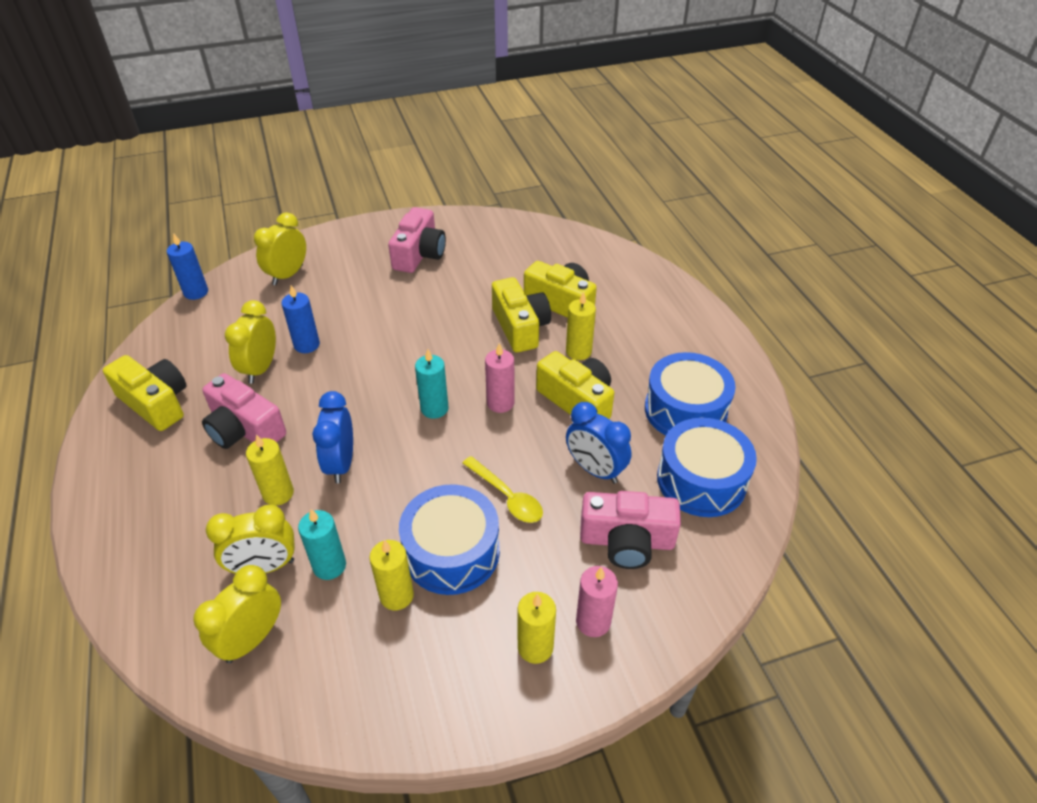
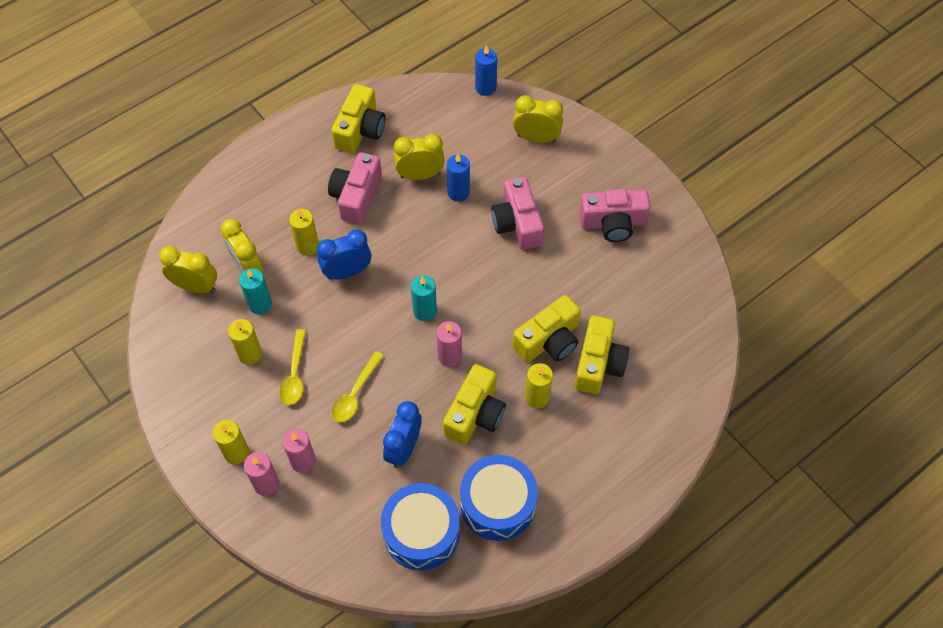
camera: 70 degrees right, 15 degrees up
blue drum [399,484,500,595] -> yellow spoon [279,329,306,405]
pink camera [580,491,681,569] -> pink camera moved to [491,177,544,250]
none -> pink candle [282,429,316,473]

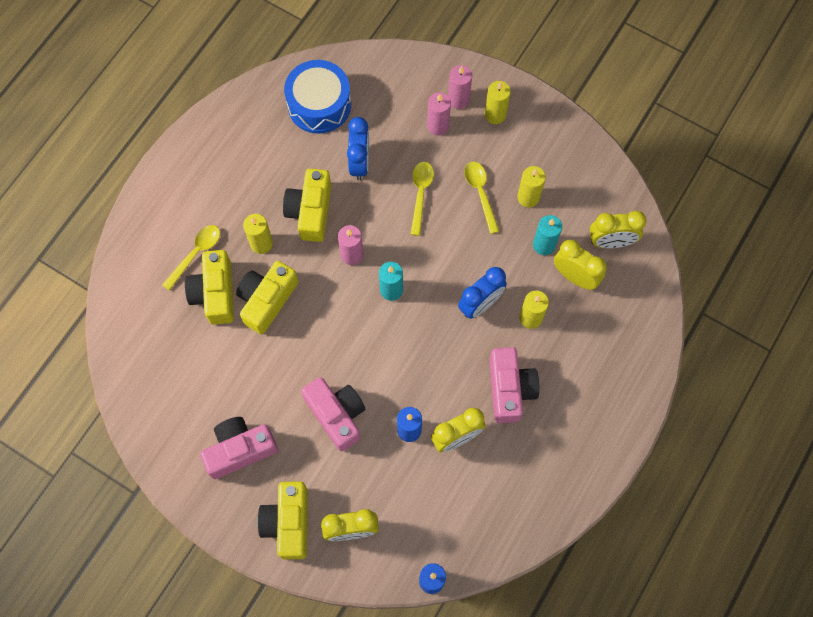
camera: 160 degrees right, 10 degrees up
yellow camera [331,84,385,153] -> yellow camera moved to [258,481,308,560]
blue drum [460,455,538,541] -> none
none -> yellow spoon [162,225,220,291]

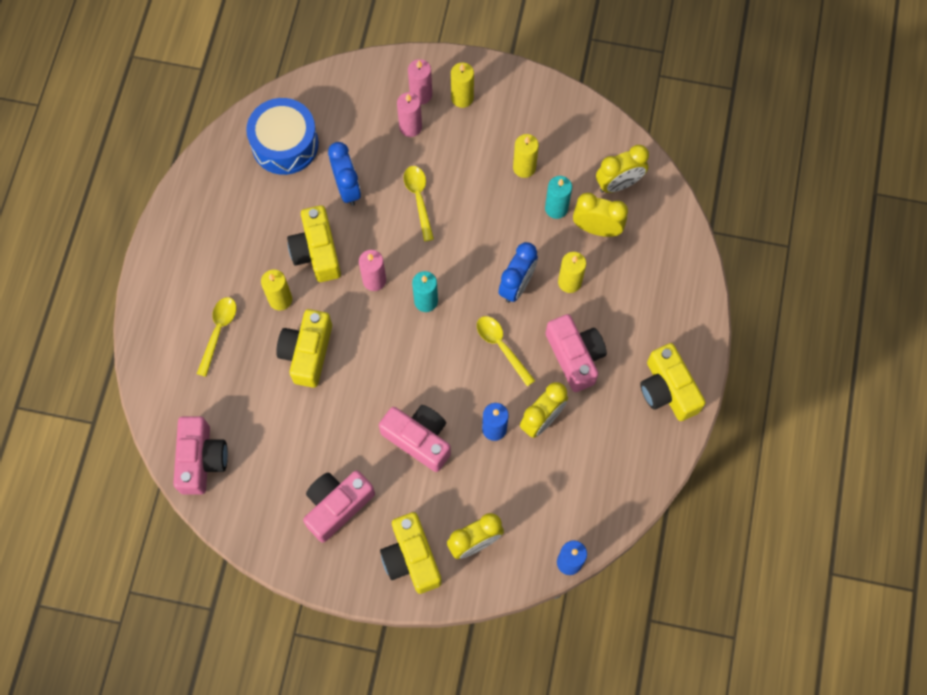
camera: 20 degrees left, 0 degrees up
yellow camera [185,250,234,325] -> yellow camera moved to [640,343,706,421]
yellow spoon [464,162,499,234] -> yellow spoon moved to [477,316,535,387]
none -> pink camera [173,416,228,495]

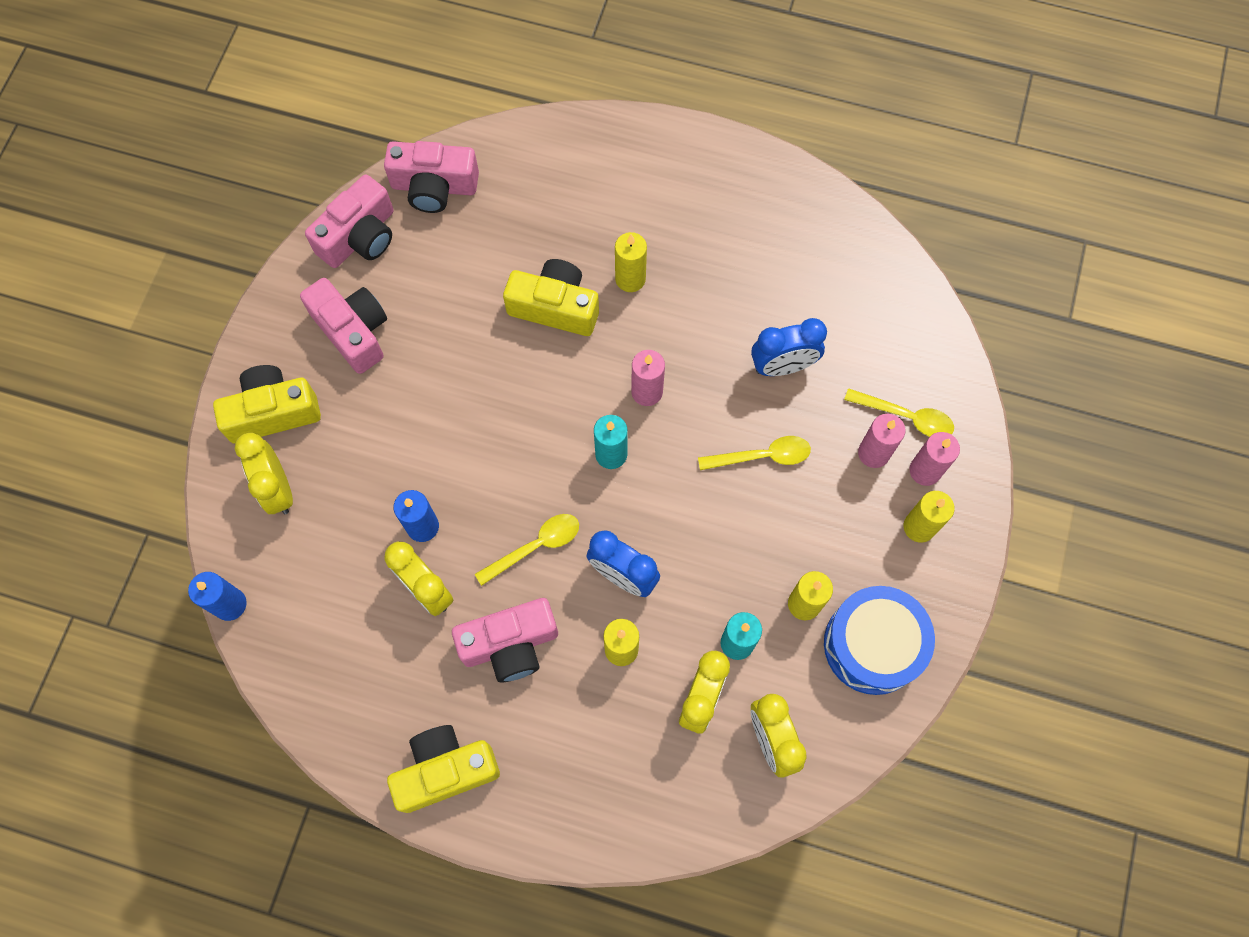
camera: 95 degrees right, 0 degrees up
yellow spoon [197,297,237,377] -> yellow spoon moved to [844,388,954,437]
blue drum [246,98,319,175] -> blue drum moved to [824,586,935,695]
yellow camera [287,205,341,282] -> none
pink camera [379,405,451,472] -> pink camera moved to [305,174,394,268]

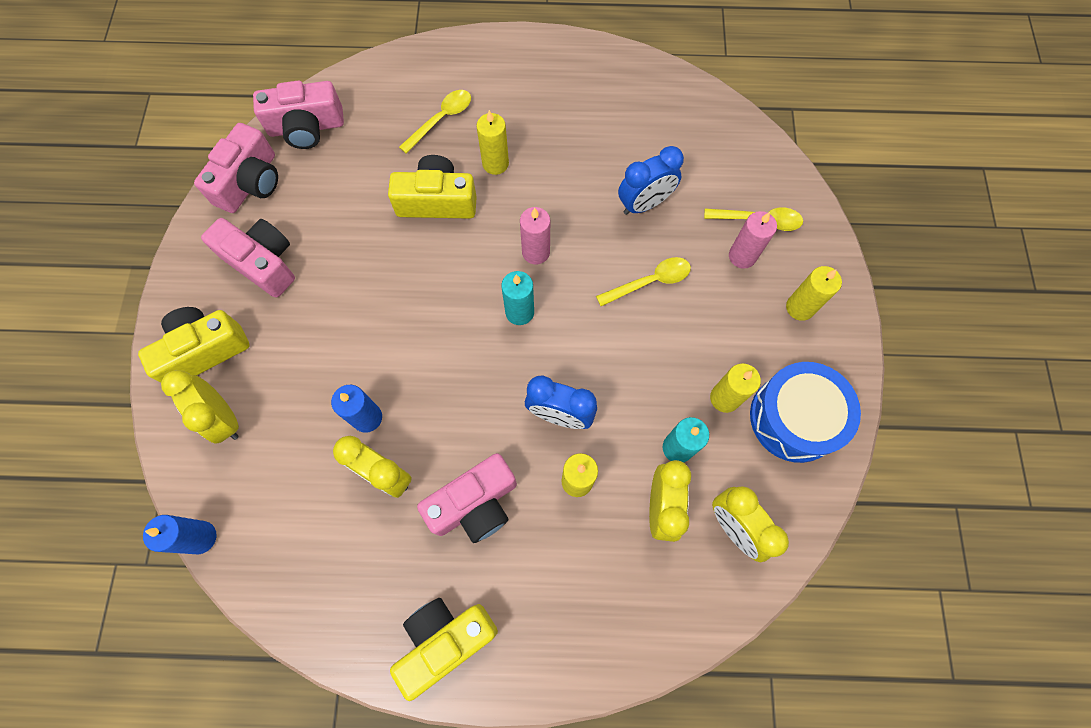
camera: 15 degrees left, 0 degrees up
yellow spoon [475,514,579,586] -> yellow spoon moved to [399,90,471,154]
pink candle [909,432,960,486] -> none

